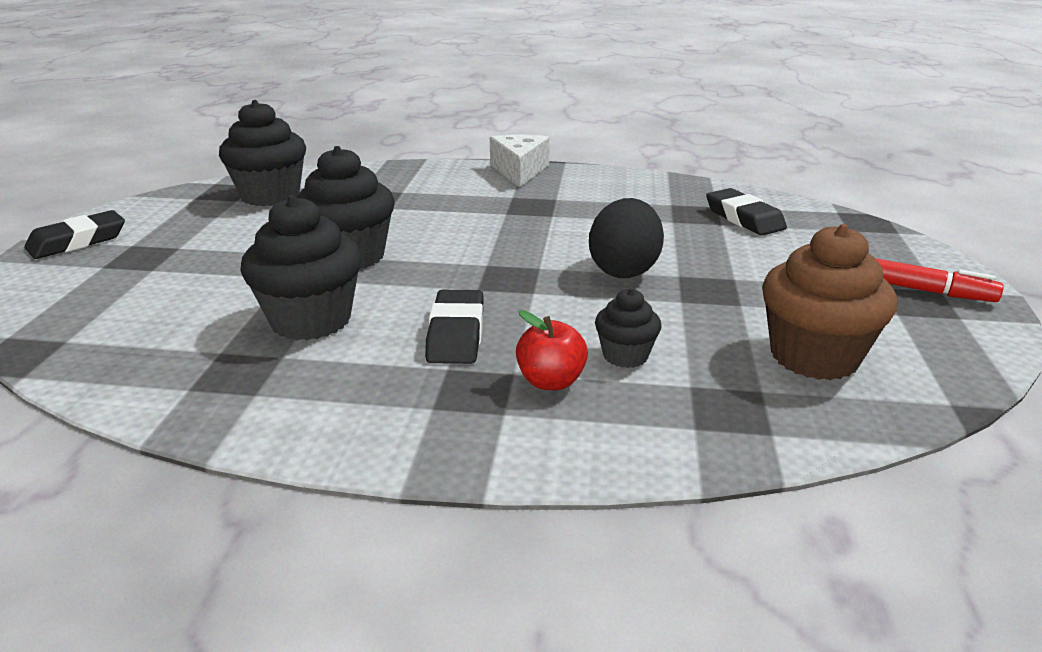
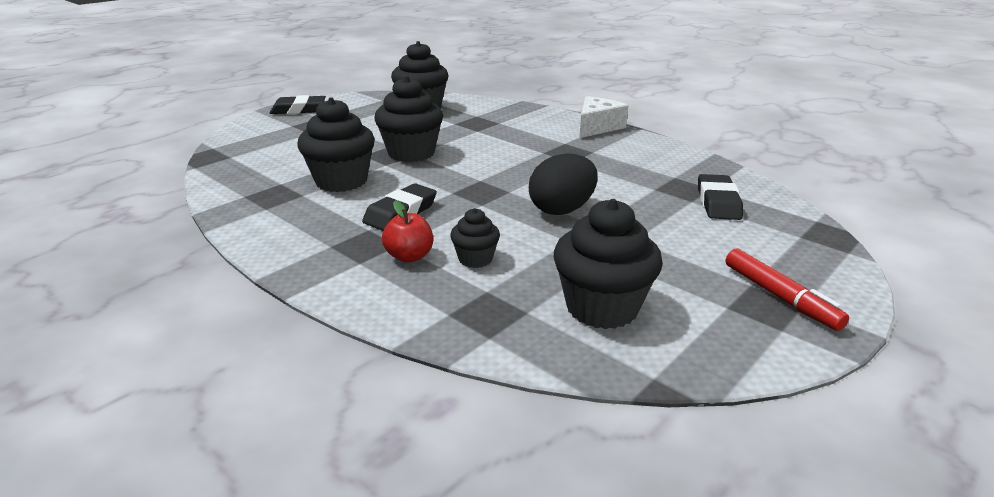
camera: 35 degrees right, 0 degrees up
brown cupcake [762,224,897,380] -> black cupcake [553,199,663,329]

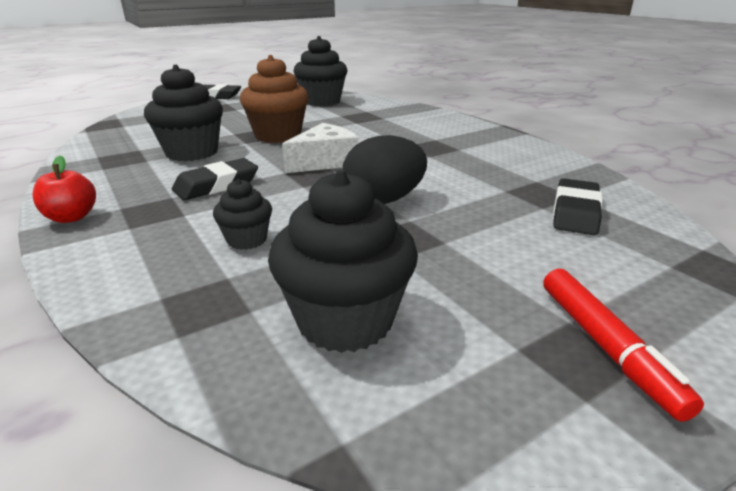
camera: 15 degrees right, 0 degrees up
black cupcake [374,76,443,162] -> brown cupcake [240,55,309,143]
red apple [382,200,433,263] -> red apple moved to [32,156,96,223]
white cheese [579,96,629,138] -> white cheese moved to [282,123,359,173]

